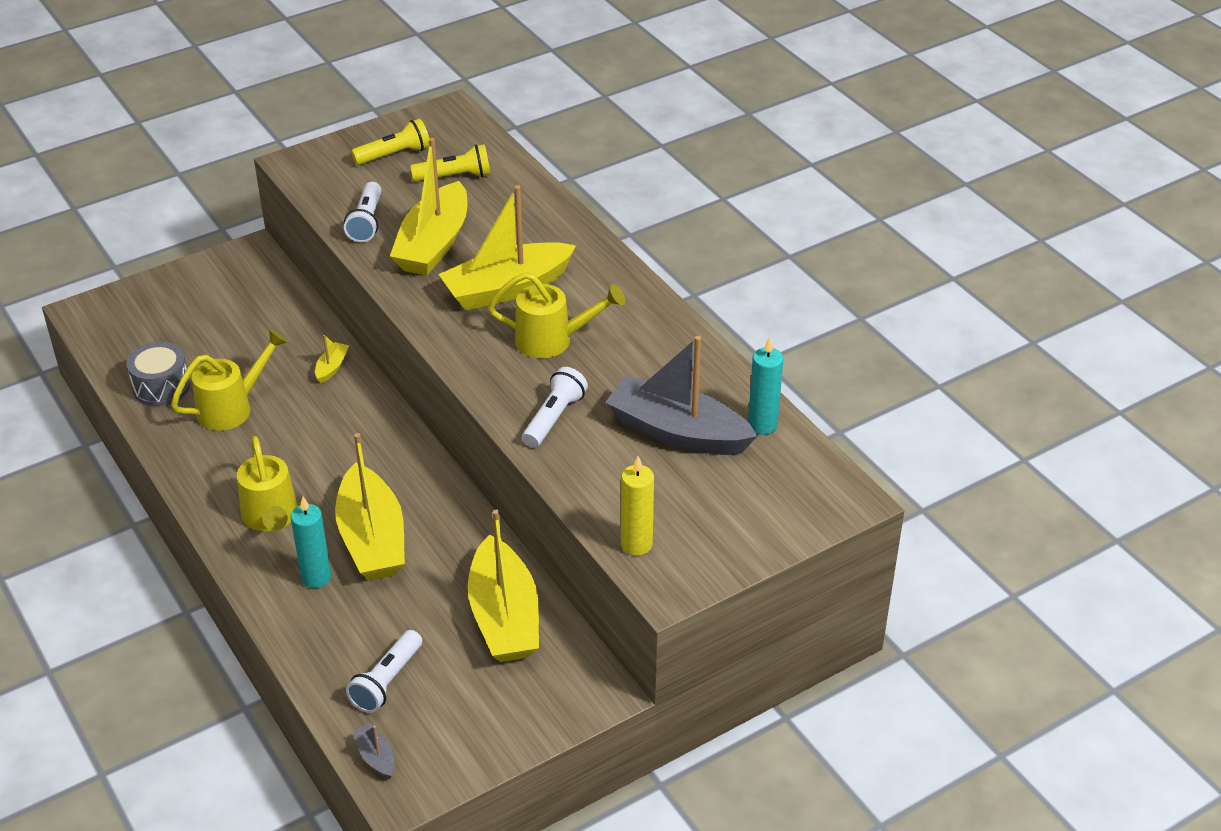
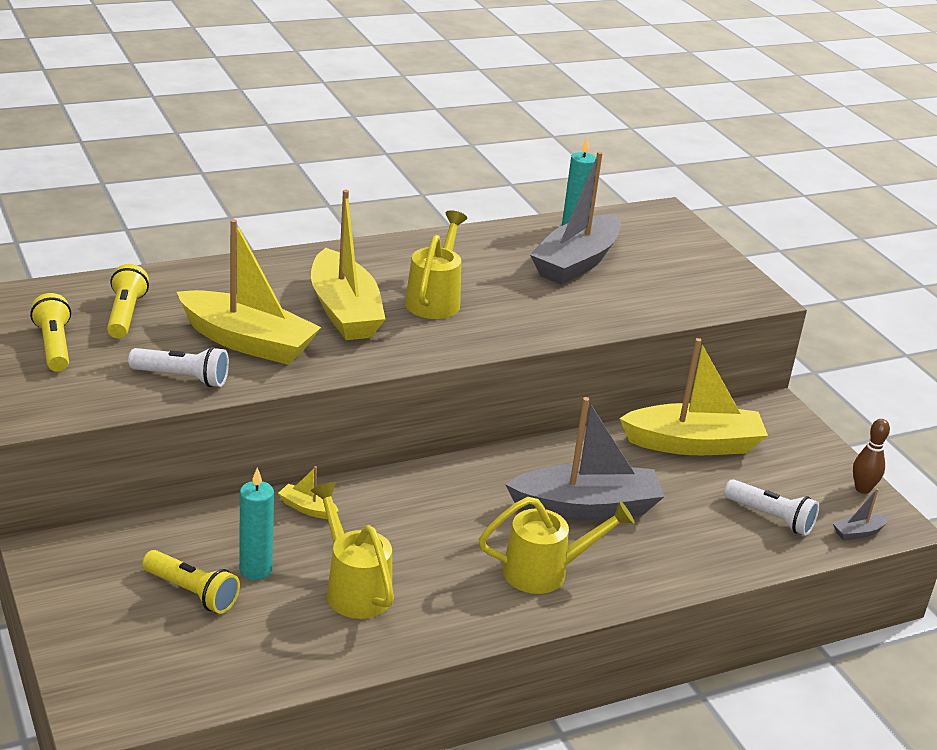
camera: 85 degrees left, 10 degrees down
grey drum [127,342,190,406] -> none
turquoise candle [291,497,331,588] -> turquoise candle moved to [239,468,274,580]
yellow boat [335,433,405,580] -> grey boat [505,397,665,521]
white flashlight [522,367,588,447] -> none
yellow candle [621,456,654,556] -> none
none -> yellow flashlight [142,550,240,614]
none -> brown bowling pin [853,419,890,494]

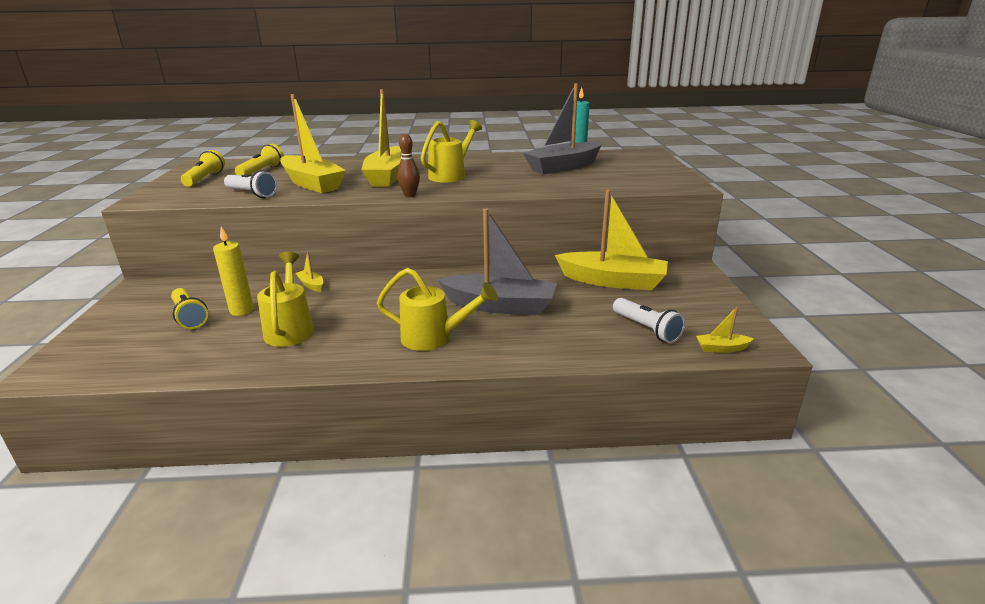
camera: 25 degrees right, 5 degrees down
turquoise candle [239,468,274,580] -> yellow candle [213,227,254,316]
grey boat [833,488,890,540] -> yellow boat [696,307,754,353]
brown bowling pin [853,419,890,494] -> brown bowling pin moved to [397,134,420,197]

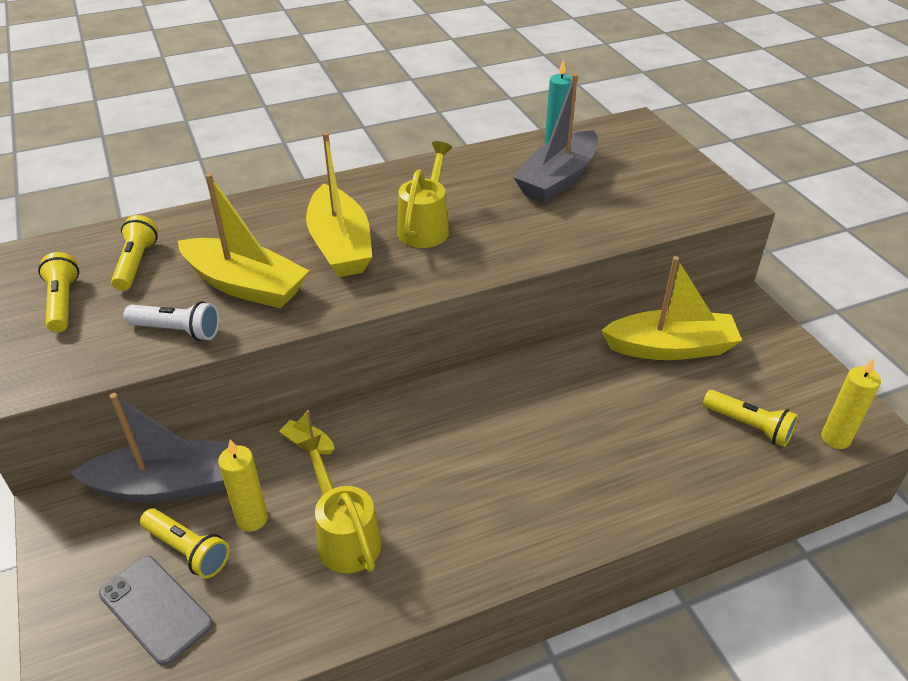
camera: 20 degrees left, 15 degrees up
yellow watering can [377,268,498,351] -> none
brown bowling pin [397,134,420,197] -> none
grey boat [437,208,557,315] -> grey boat moved to [70,393,237,503]
white flashlight [613,298,685,343] -> yellow flashlight [703,390,798,447]
yellow boat [696,307,754,353] -> yellow candle [821,358,881,449]
none -> grey phone [99,556,213,665]

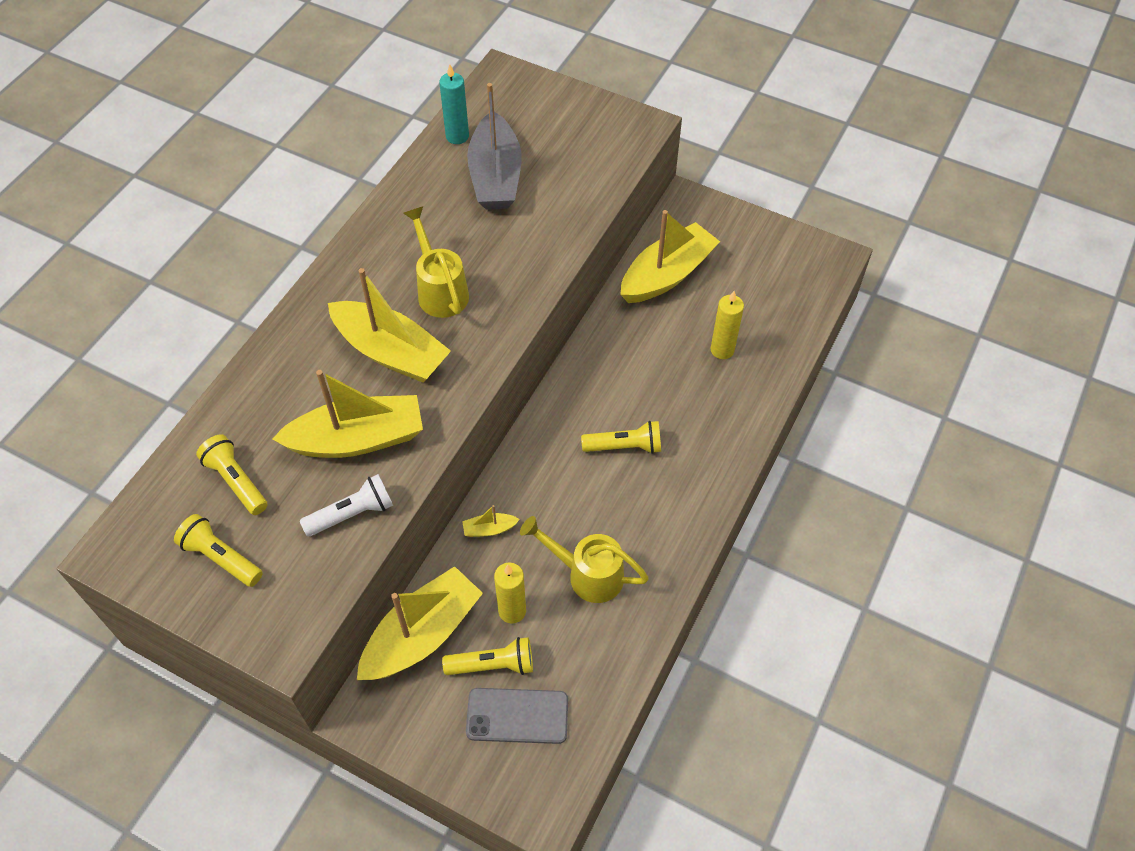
camera: 40 degrees left, 15 degrees up
grey boat [70,393,237,503] -> yellow boat [357,566,483,680]
yellow flashlight [703,390,798,447] -> yellow flashlight moved to [581,421,661,454]
yellow candle [821,358,881,449] -> yellow candle moved to [710,291,744,359]

